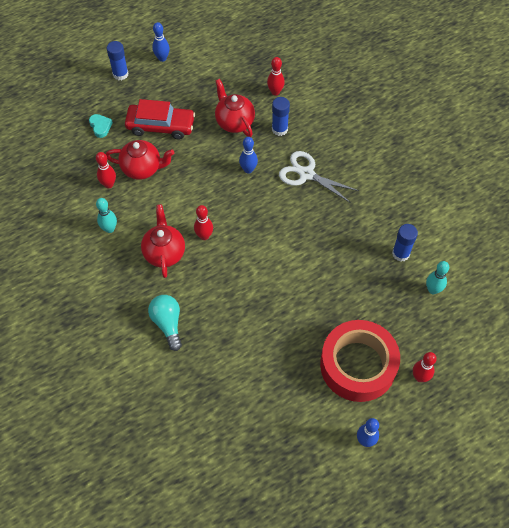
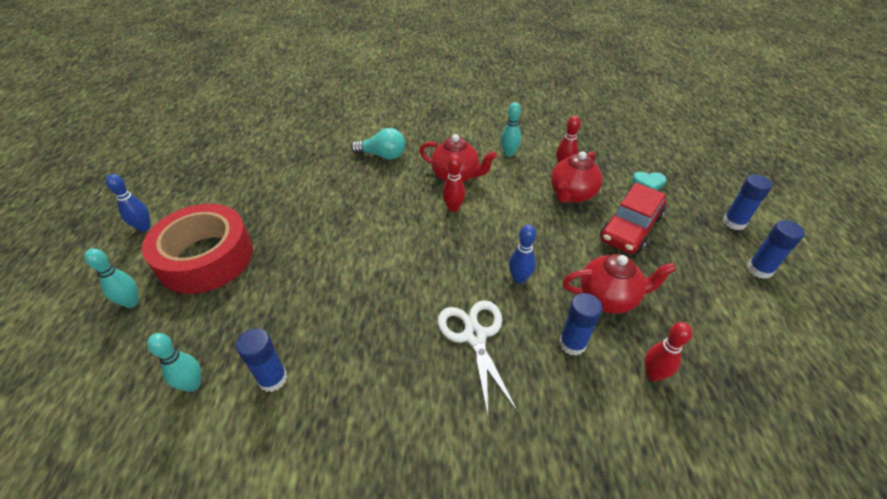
camera: 120 degrees right, 15 degrees down
blue bowling pin [152,22,170,62] -> blue glue stick [747,220,805,279]
white scissors [279,151,359,203] -> white scissors turned 75 degrees counterclockwise [438,300,517,416]
red bowling pin [413,352,437,382] -> turquoise bowling pin [84,248,139,308]

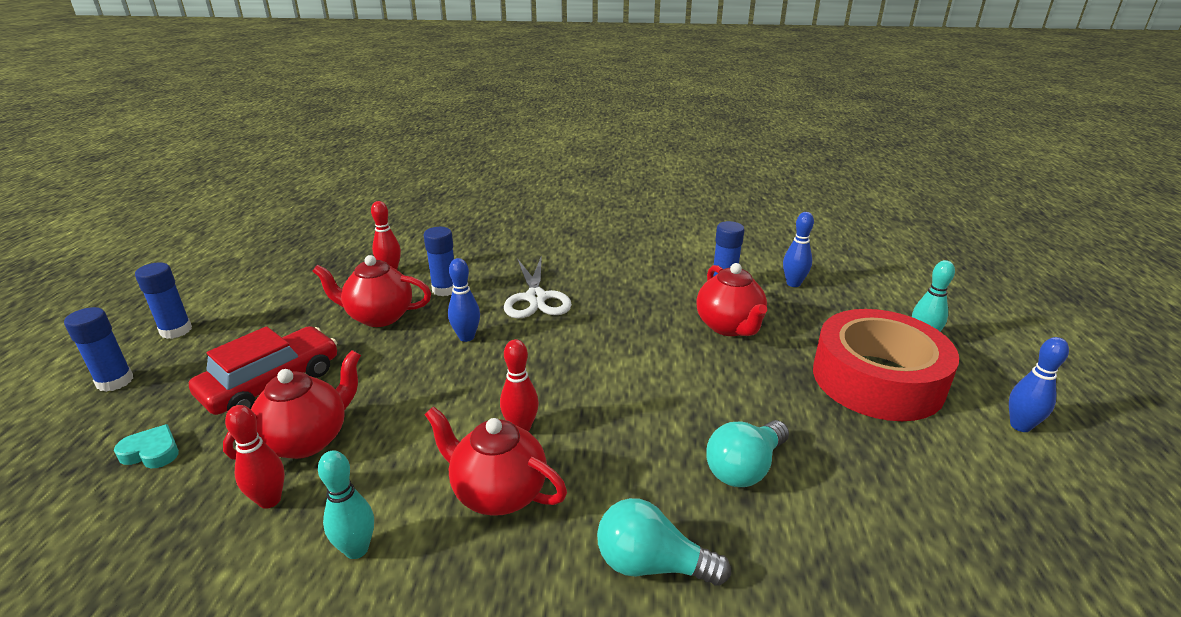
camera: 175 degrees left, 15 degrees down
turquoise bowling pin [147,333,201,392] -> blue bowling pin [783,212,814,287]
none -> red teapot [696,263,767,336]
none -> turquoise light bulb [706,420,789,487]

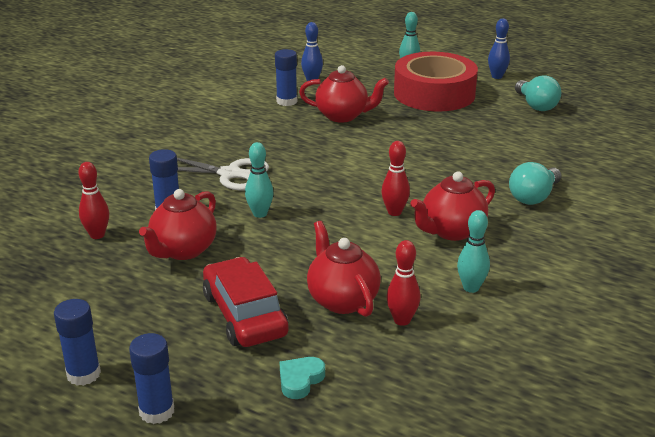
camera: 65 degrees left, 0 degrees up
blue bowling pin [448,258,480,342] -> turquoise bowling pin [245,142,274,218]
turquoise light bulb [706,420,789,487] -> turquoise light bulb moved to [515,75,561,111]

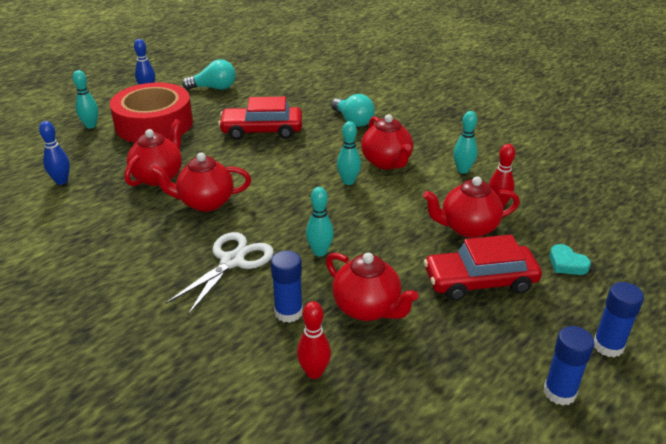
camera: 75 degrees left, 5 degrees up
blue glue stick [275,49,297,106] -> none
red bowling pin [381,141,410,216] -> turquoise bowling pin [337,121,361,185]
none -> red teapot [150,153,251,212]
none -> red car [218,97,302,140]

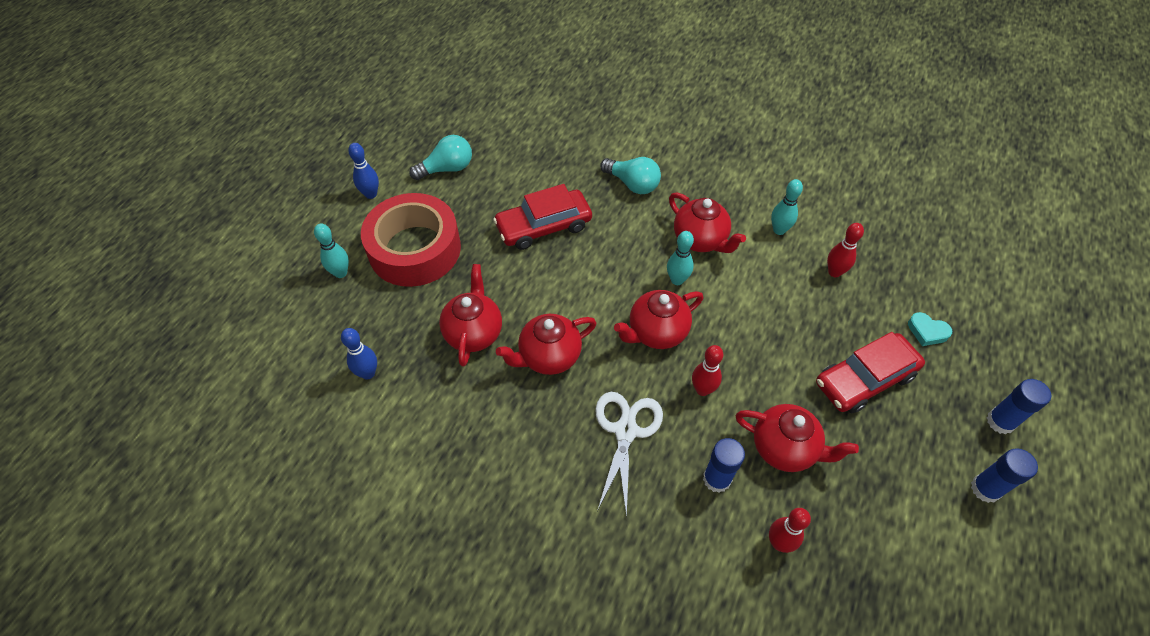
camera: 20 degrees left, 20 degrees up
turquoise bowling pin [306,187,334,256] -> red bowling pin [692,345,723,396]
red teapot [423,176,520,238] -> red teapot moved to [614,290,703,349]

